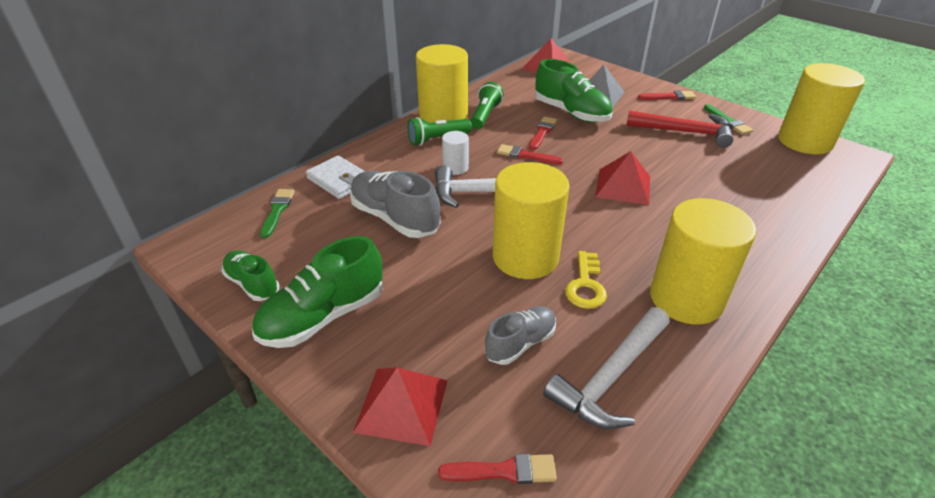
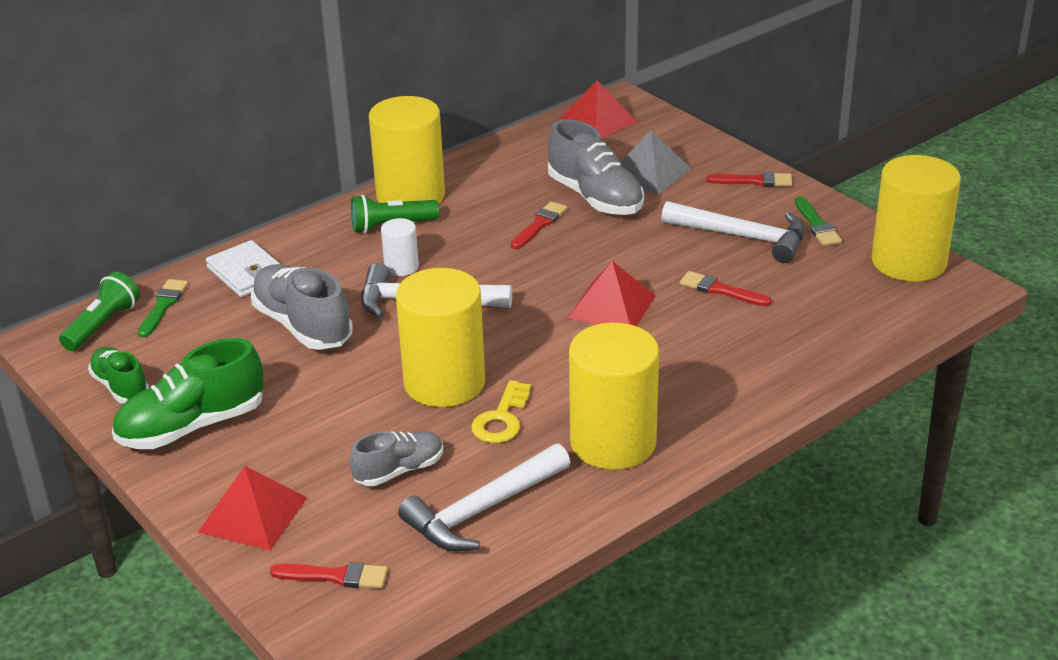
camera: 10 degrees right, 5 degrees down
green flashlight [470,82,504,129] -> green flashlight moved to [59,272,140,351]
red brush [497,144,563,164] -> red brush moved to [680,271,772,306]
green shoe [535,59,613,123] -> grey shoe [548,119,644,215]
red hammer [626,111,733,148] -> white hammer [661,201,805,263]

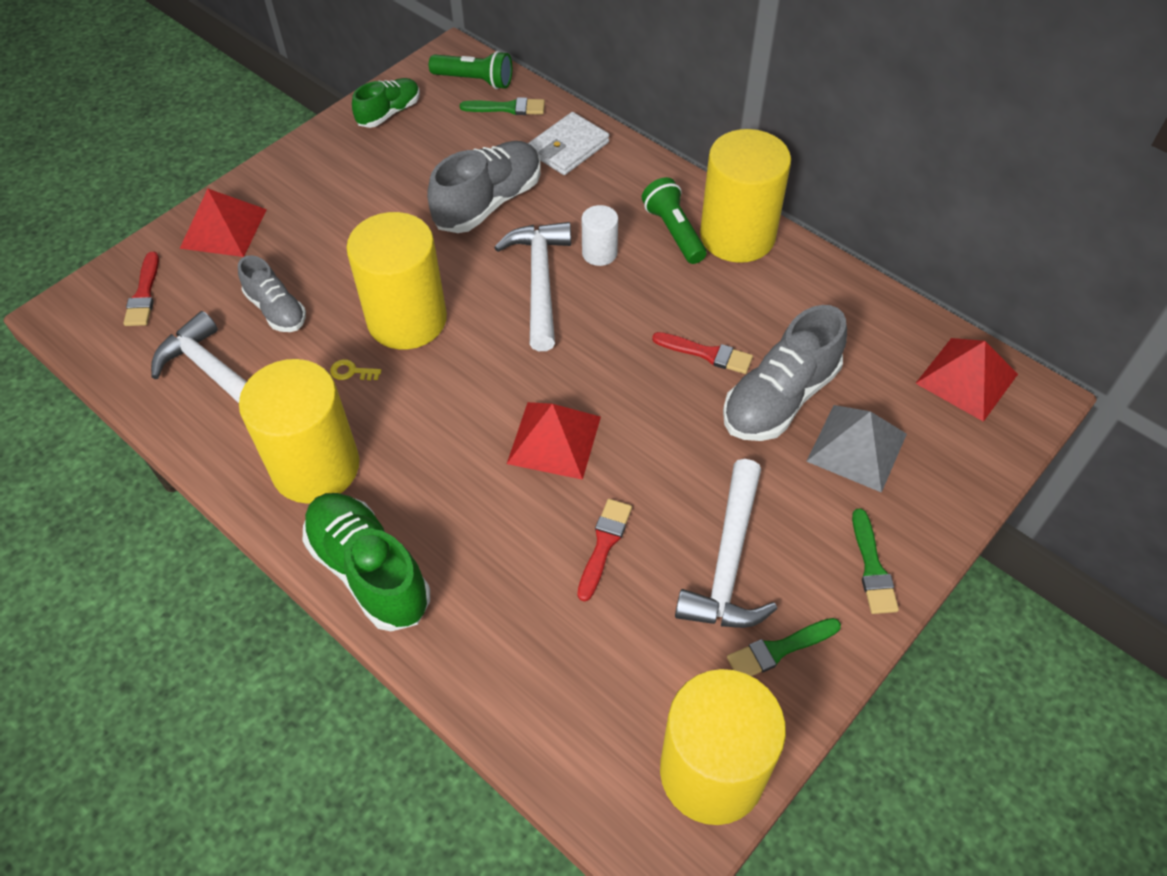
camera: 80 degrees right, 20 degrees up
green shoe [112,338,264,449] -> green shoe moved to [303,493,430,631]
yellow key [471,380,531,443] -> yellow key [330,359,381,380], size x0.54
red brush [706,172,792,187] -> green brush [852,509,899,614]

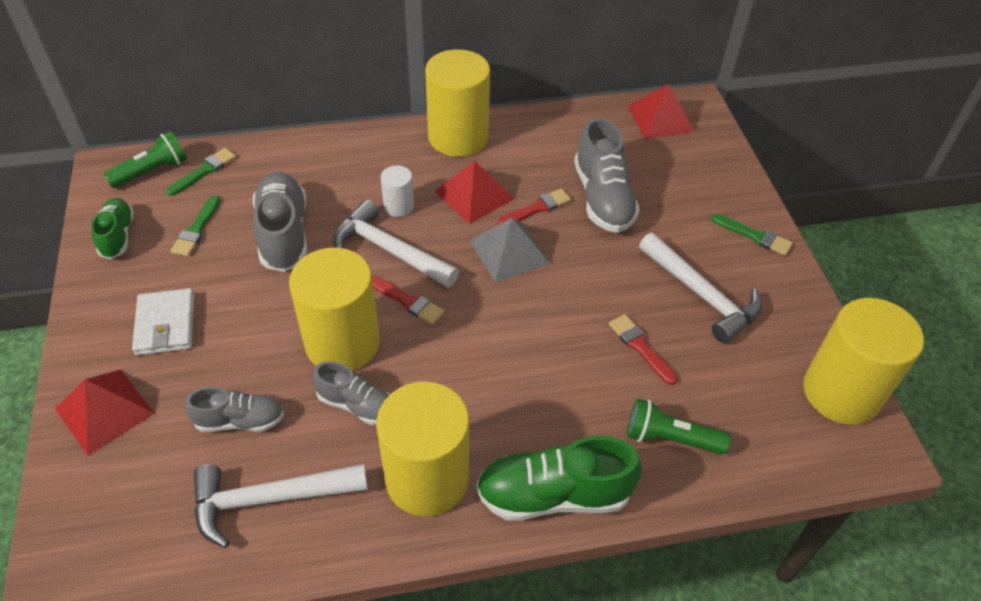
camera: 55 degrees left, 5 degrees down
red brush [123,252,159,326] -> red brush moved to [372,275,444,325]
yellow key [330,359,381,380] -> grey shoe [312,361,390,425]
red pyramid [507,402,601,480] -> red pyramid moved to [434,161,514,224]
white wallet [528,112,609,175] -> white wallet moved to [132,288,194,356]
green flashlight [642,177,707,264] -> green flashlight moved to [627,398,731,455]
green brush [727,618,841,676] -> green brush moved to [170,195,220,257]
grey pyramid [806,405,907,493] -> grey pyramid moved to [470,218,550,283]

